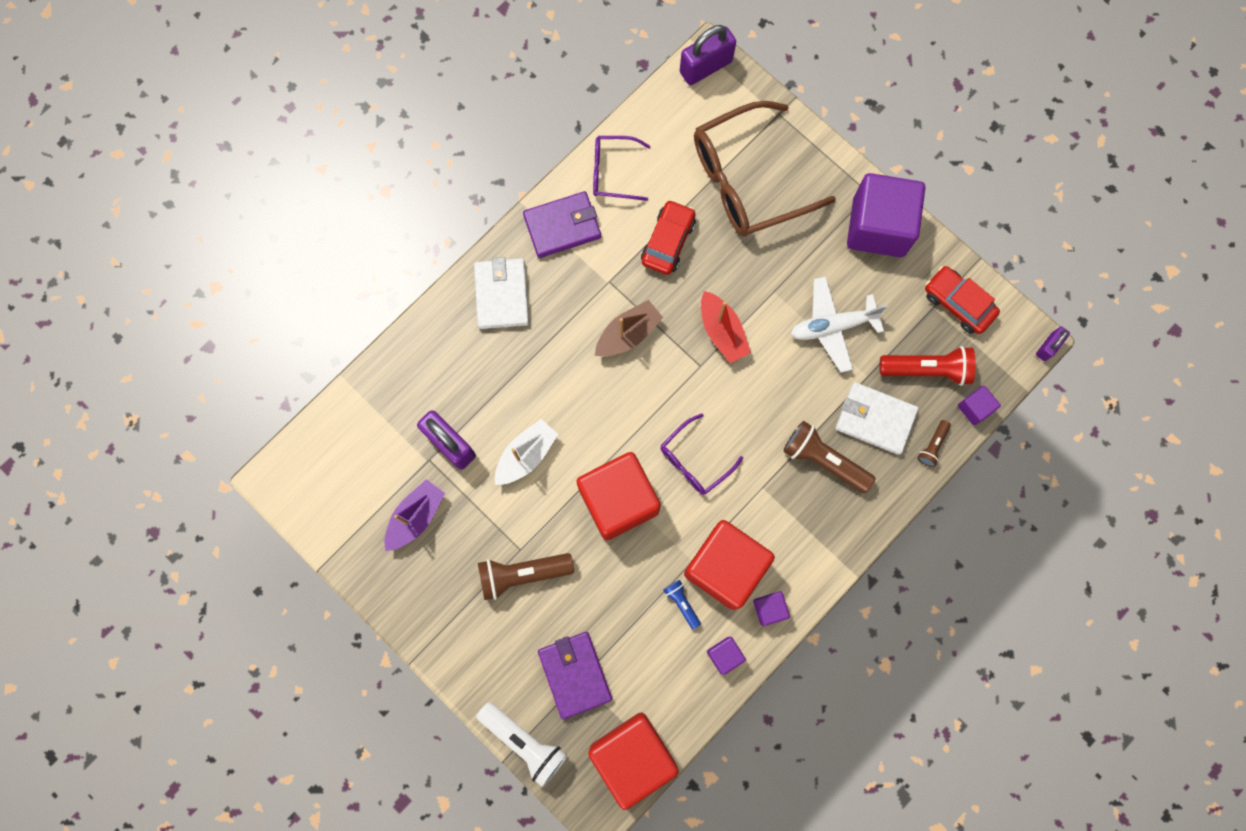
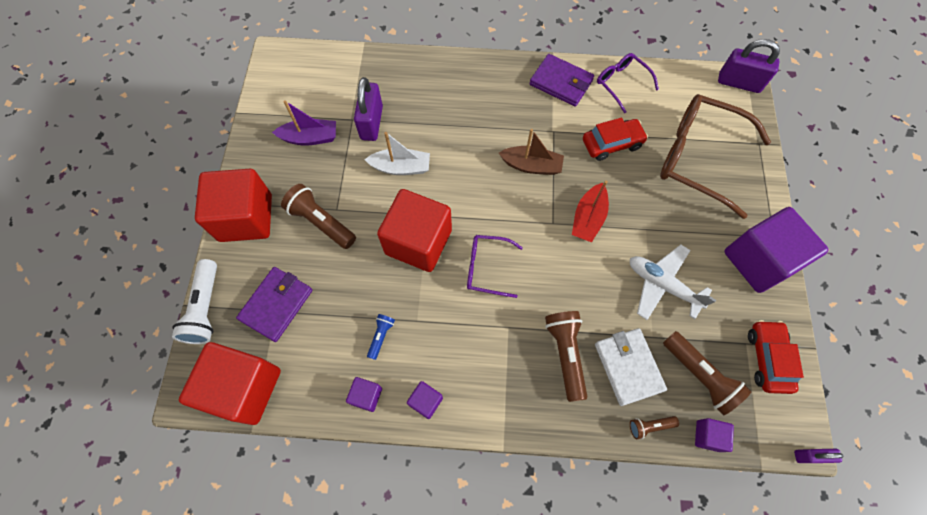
camera: 50 degrees right, 10 degrees down
white wallet [474,257,529,329] -> none
red cube [684,520,775,610] -> red cube moved to [195,169,272,242]
red flashlight [879,346,976,386] -> brown flashlight [663,331,751,415]

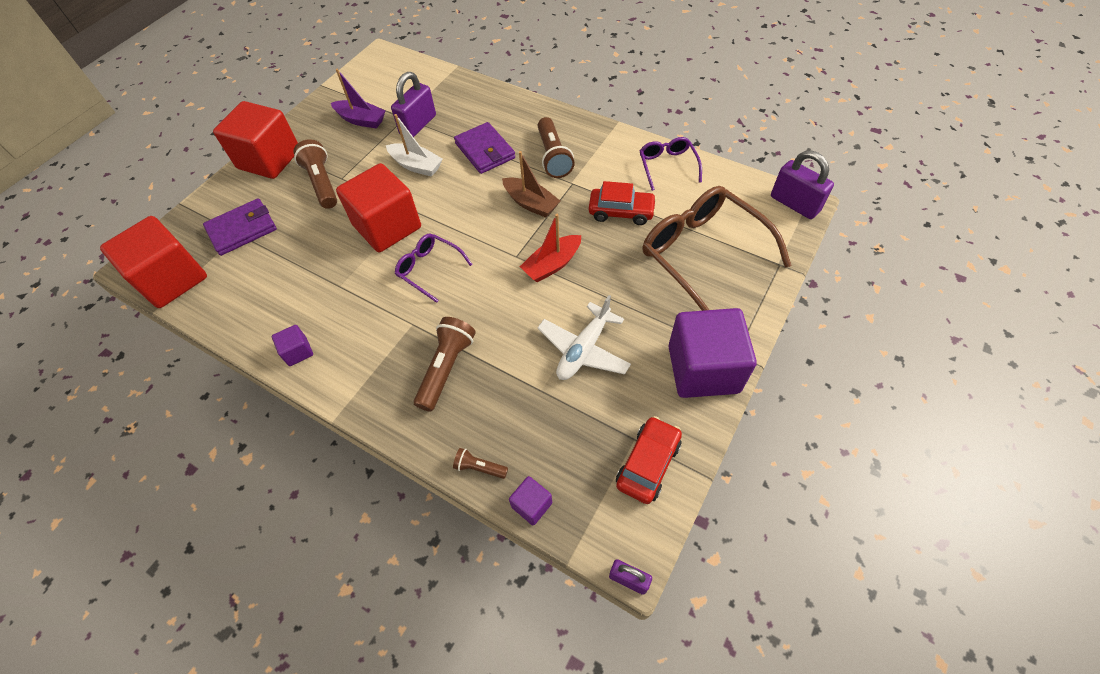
camera: 30 degrees right, 10 degrees down
white flashlight [172,259,217,344] -> none
purple cube [346,377,382,412] -> none
blue flashlight [367,314,395,360] -> none
purple wallet [530,54,594,107] -> purple wallet moved to [454,122,515,174]
white wallet [595,328,667,406] -> none
white plane [630,245,716,320] -> white plane turned 120 degrees counterclockwise [537,295,631,380]
brown flashlight [663,331,751,415] -> brown flashlight moved to [538,117,575,178]

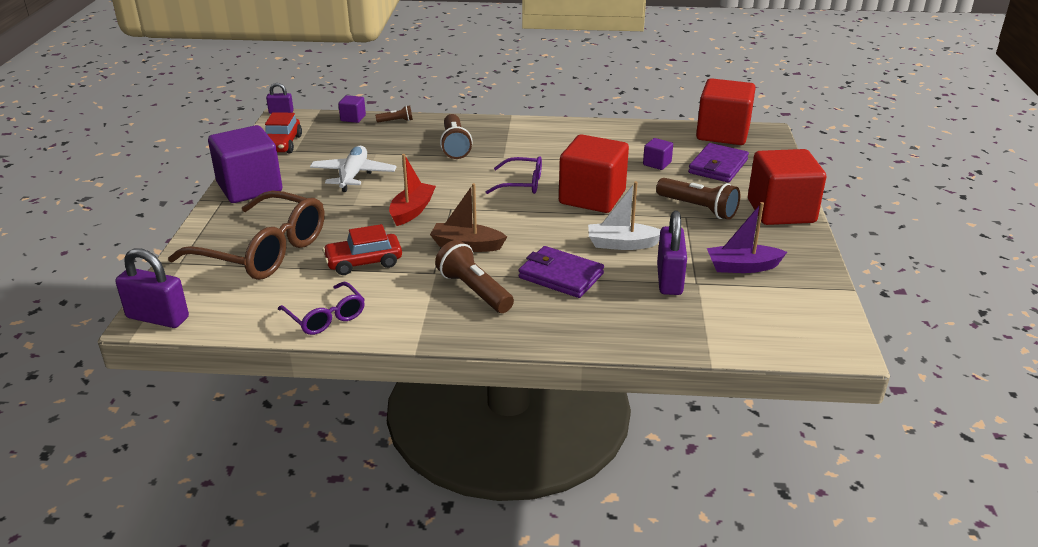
camera: 150 degrees right, 25 degrees down
purple cube [272,325,313,366] -> purple cube moved to [643,138,673,170]

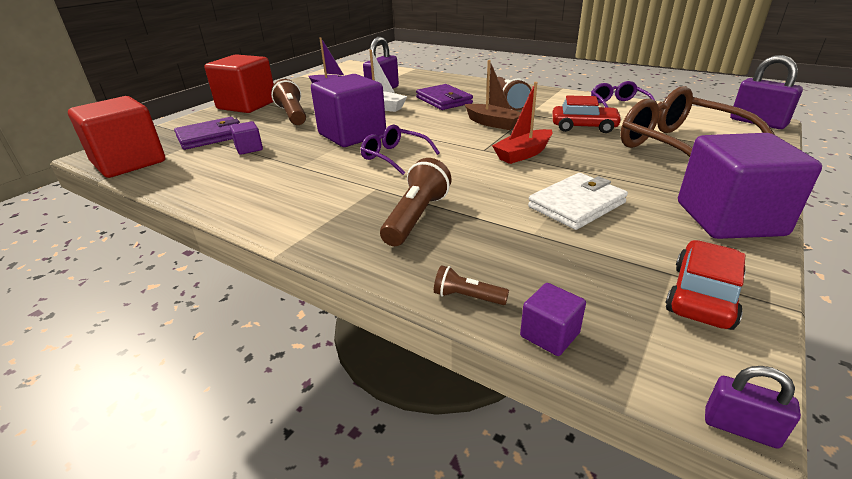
camera: 150 degrees left, 0 degrees up
white plane [310,146,396,192] -> white wallet [528,173,628,230]
red cube [559,134,629,213] -> purple cube [311,74,386,147]

